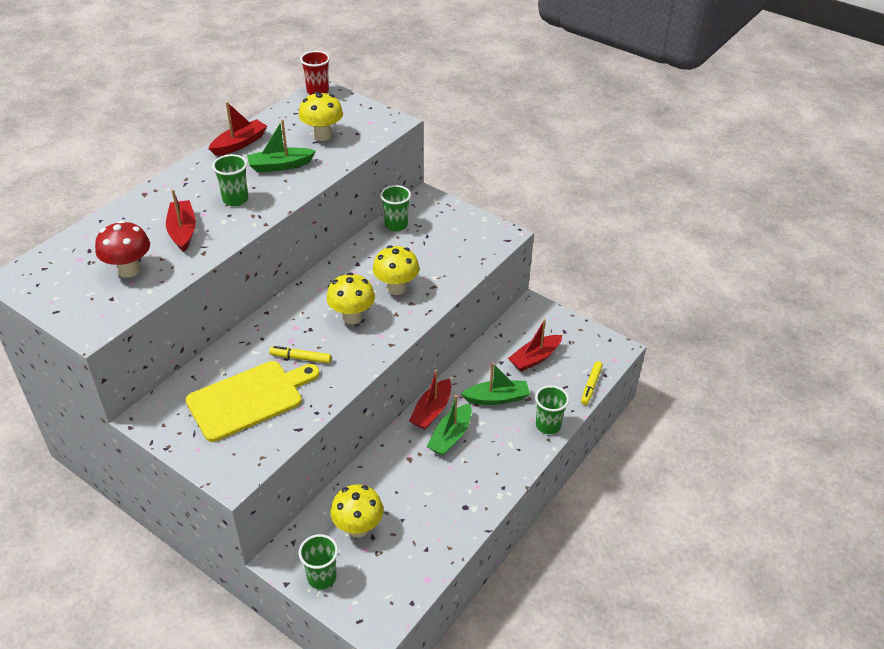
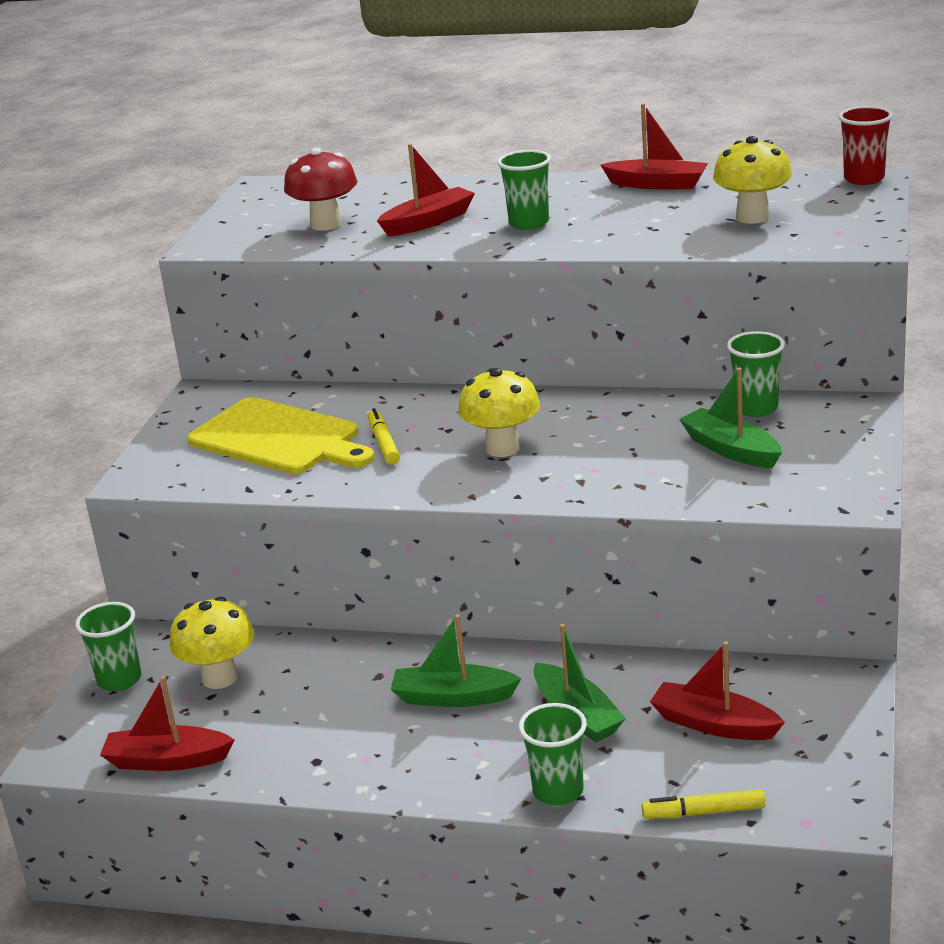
camera: 70 degrees right, 15 degrees down
green boat [247,119,316,172] -> green boat moved to [679,368,782,468]
yellow mushroom [373,245,419,295] -> none
red boat [409,369,451,430] -> red boat moved to [100,676,235,771]

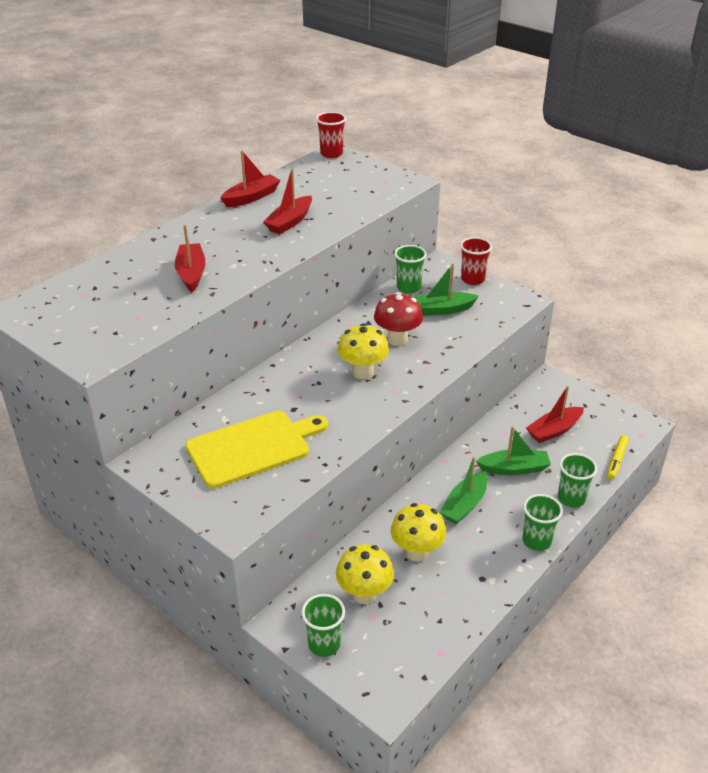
camera: 65 degrees left, 10 degrees up
red boat [100,676,235,771] -> red boat moved to [263,169,312,234]
red mushroom [284,148,358,231] -> red mushroom moved to [374,292,423,346]
yellow marker [368,408,400,465] -> none
green cup [497,150,551,230] -> green cup moved to [523,494,563,551]
yellow mushroom [713,136,792,224] -> yellow mushroom moved to [391,503,446,562]
none -> red cup [460,237,492,285]

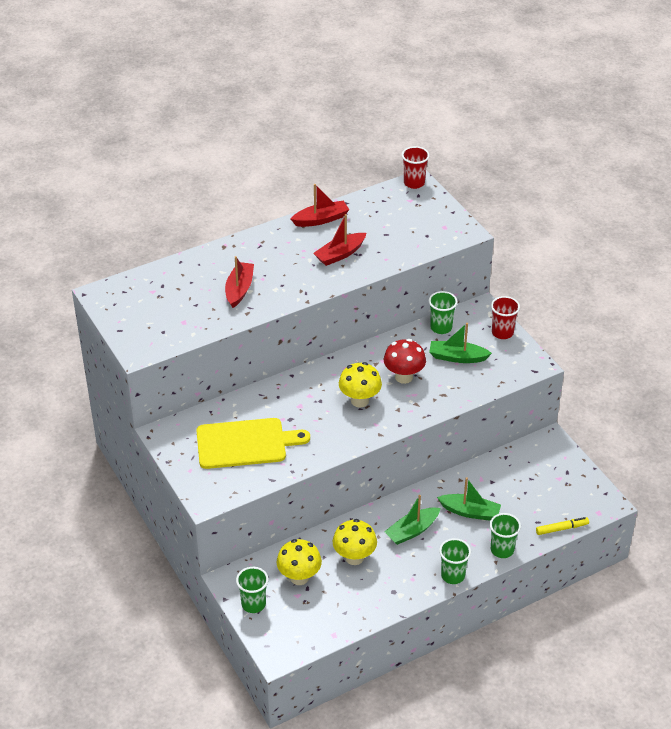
camera: 20 degrees right, 5 degrees up
red boat [526,386,584,443] -> none
yellow marker [607,435,629,479] -> yellow marker turned 150 degrees counterclockwise [536,517,589,535]

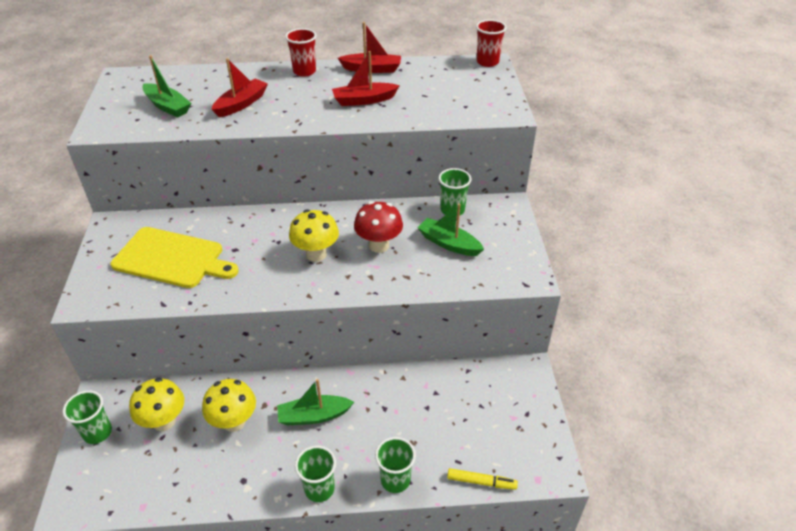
camera: 25 degrees right, 0 degrees up
green boat [437,477,501,521] -> green boat moved to [142,55,191,117]
red cup [491,296,520,339] -> red cup moved to [285,28,317,77]

